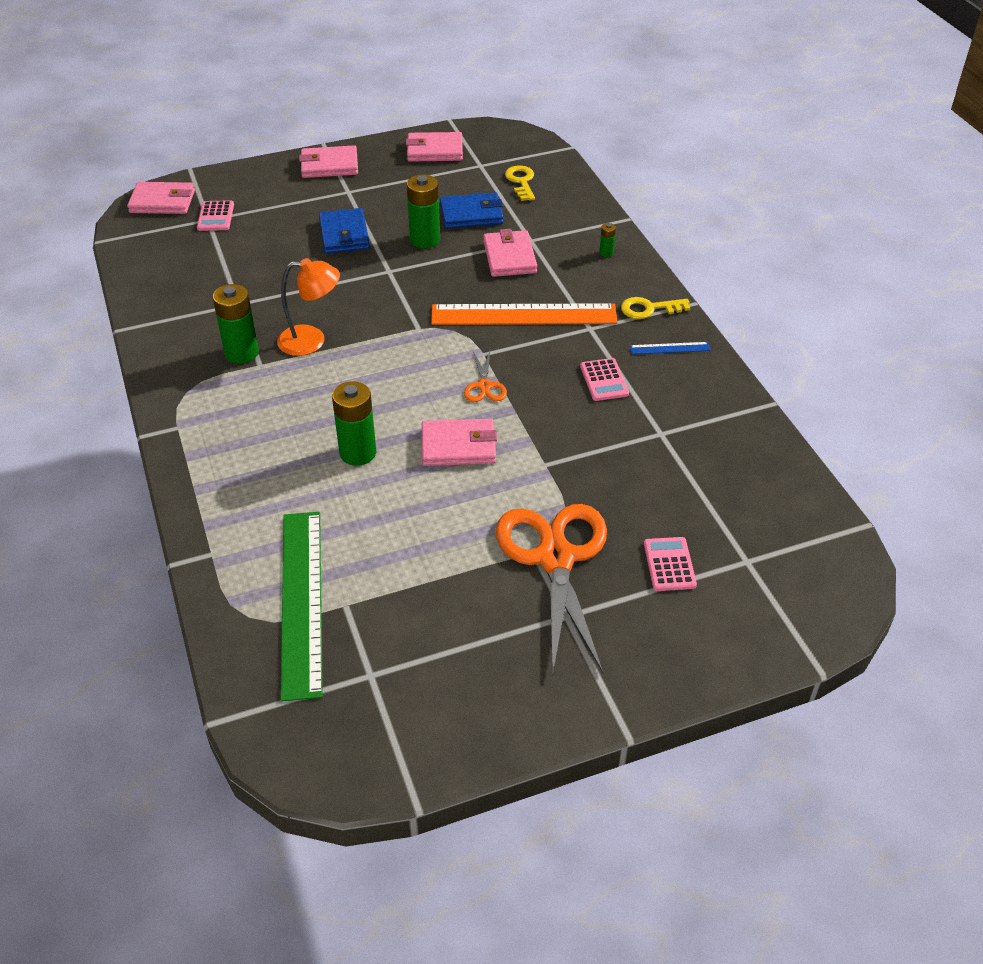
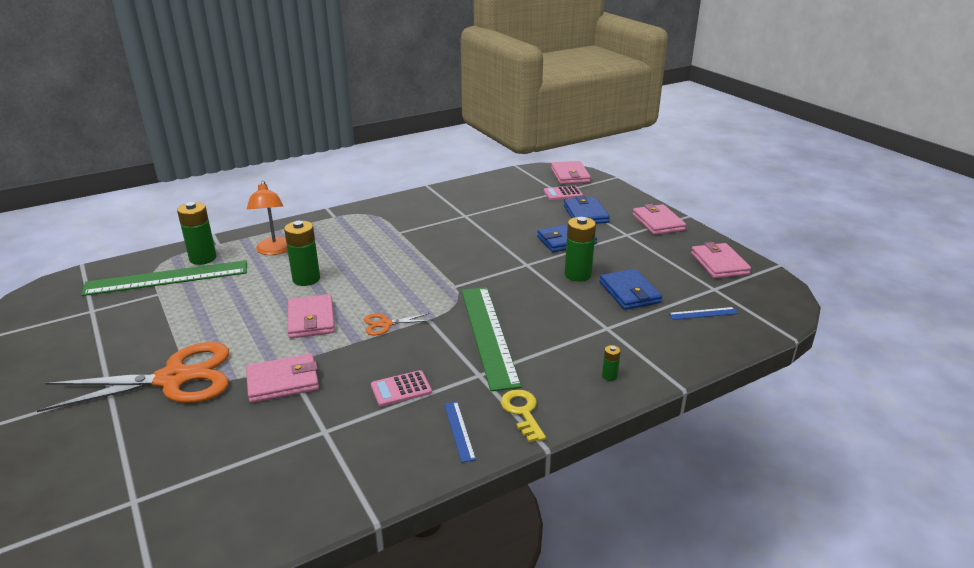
camera: 80 degrees right, 15 degrees down
green battery [213,284,259,364] -> green battery moved to [177,202,216,265]
orange lamp [277,258,340,356] -> orange lamp moved to [247,181,288,255]
orange ruler [431,303,617,325] -> green ruler [461,287,522,391]
pink wallet [483,229,537,277] -> pink wallet moved to [246,353,319,403]
yellow key [505,165,535,201] -> blue ruler [668,307,739,320]
pink calculator [644,537,697,591] -> none
none -> blue wallet [564,196,610,224]

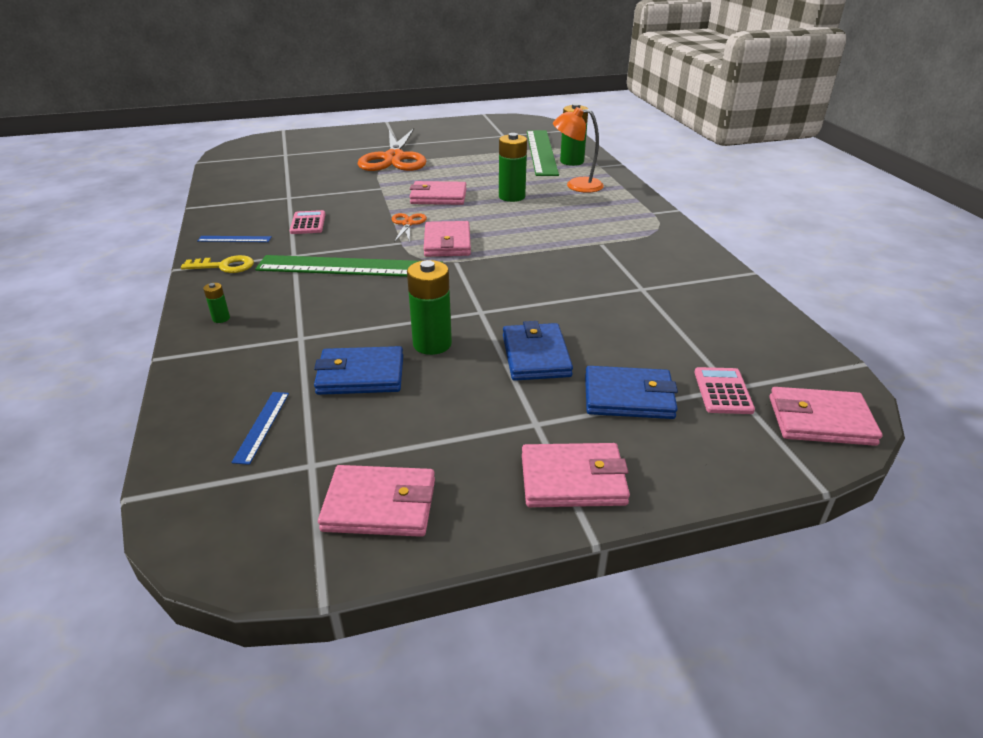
camera: 105 degrees right, 5 degrees up
pink wallet [246,353,319,403] -> pink wallet moved to [424,221,471,257]

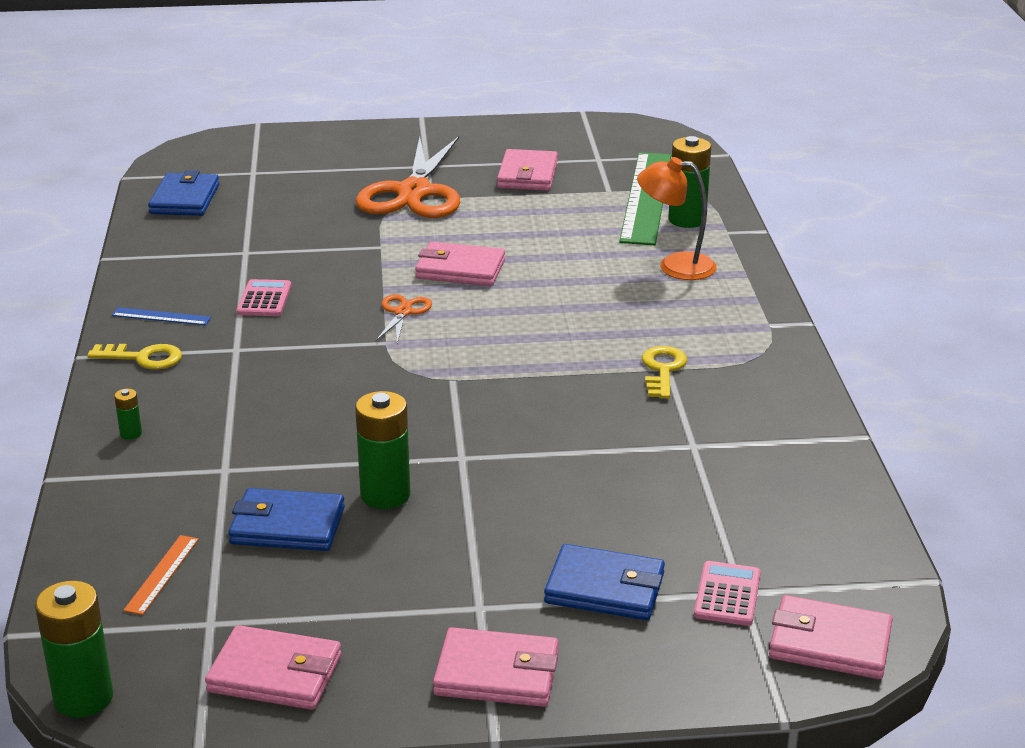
camera: 10 degrees right, 5 degrees down
blue ruler [231,392,289,465] -> orange ruler [123,535,199,615]
green ruler [255,255,443,277] -> none
pink wallet [424,221,471,257] -> pink wallet moved to [497,149,558,191]
green battery [499,133,527,202] -> green battery moved to [35,581,113,718]
blue wallet [503,321,573,381] -> blue wallet moved to [148,170,219,216]
none -> yellow key [642,346,687,399]

